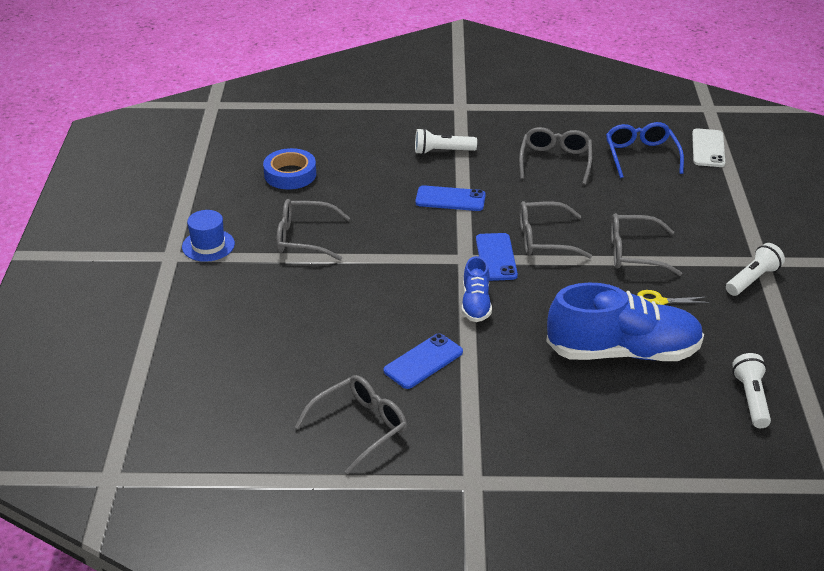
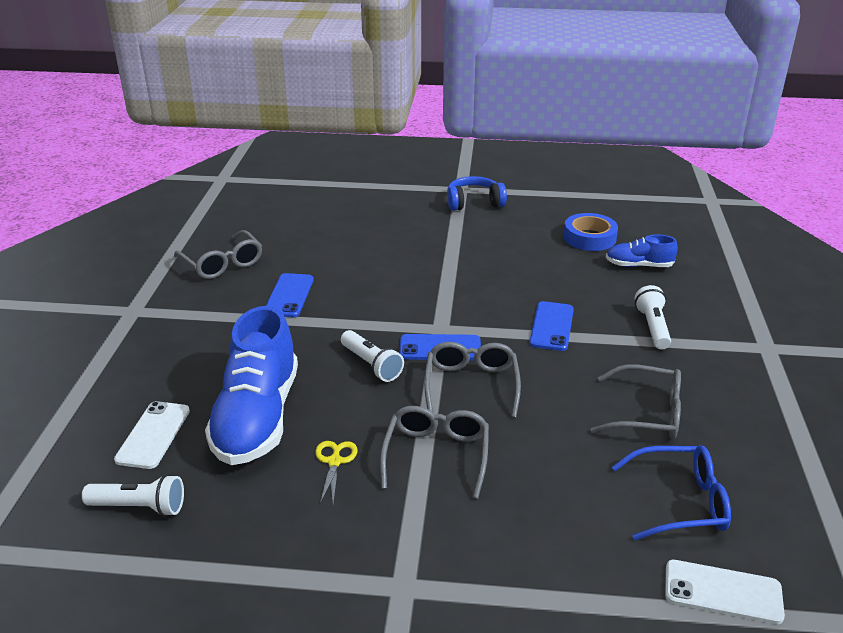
camera: 95 degrees right, 5 degrees down
blue hat [182,210,235,262] -> blue headphones [447,176,507,211]
grey glasses [276,199,350,261] -> none
blue phone [384,334,463,389] -> blue phone turned 45 degrees clockwise [266,273,314,317]
blue shoe [462,256,492,322] -> blue shoe moved to [606,235,678,267]
white flashlight [726,243,785,296] -> white flashlight moved to [341,330,404,382]
none -> white phone [114,401,190,469]

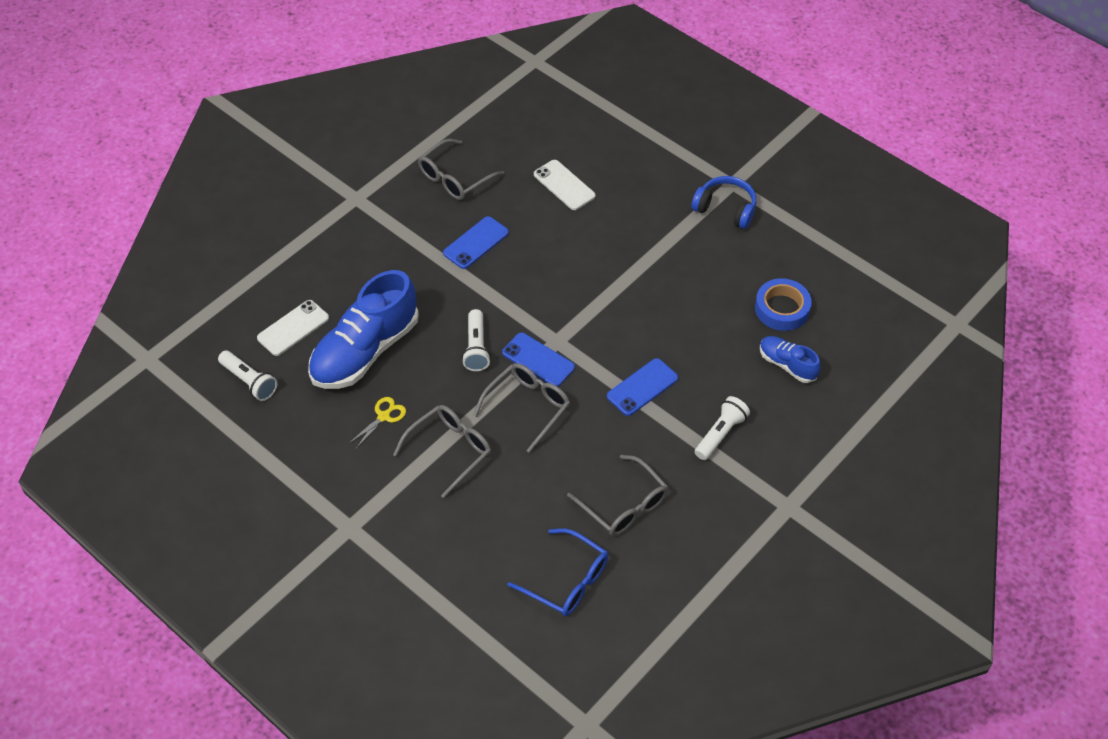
camera: 35 degrees right, 20 degrees up
grey glasses [174,230,262,279] -> grey glasses turned 45 degrees clockwise [418,139,504,200]
white phone [665,560,785,624] -> white phone moved to [534,160,595,210]

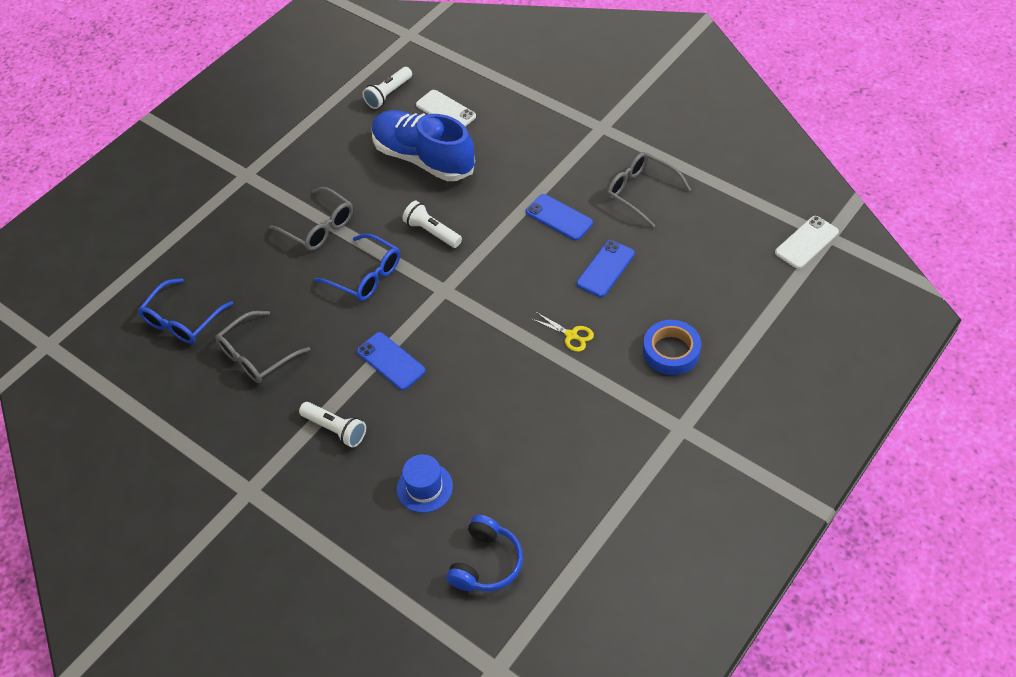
camera: 90 degrees right, 0 degrees up
yellow scissors [348,397,406,449] -> yellow scissors moved to [532,312,594,352]
white flashlight [462,309,491,371] -> white flashlight turned 45 degrees clockwise [402,201,462,248]
grey glasses [473,363,570,453] -> blue glasses [314,233,400,301]
blue phone [502,333,575,387] -> blue phone moved to [576,240,635,297]
white phone [534,160,595,210] -> white phone moved to [775,216,839,269]
blue headphones [691,176,756,229] -> blue headphones moved to [446,515,523,591]
blue tape [755,278,812,331] -> blue tape moved to [643,320,701,375]
blue shoe [760,336,821,383] -> blue hat [397,454,453,513]

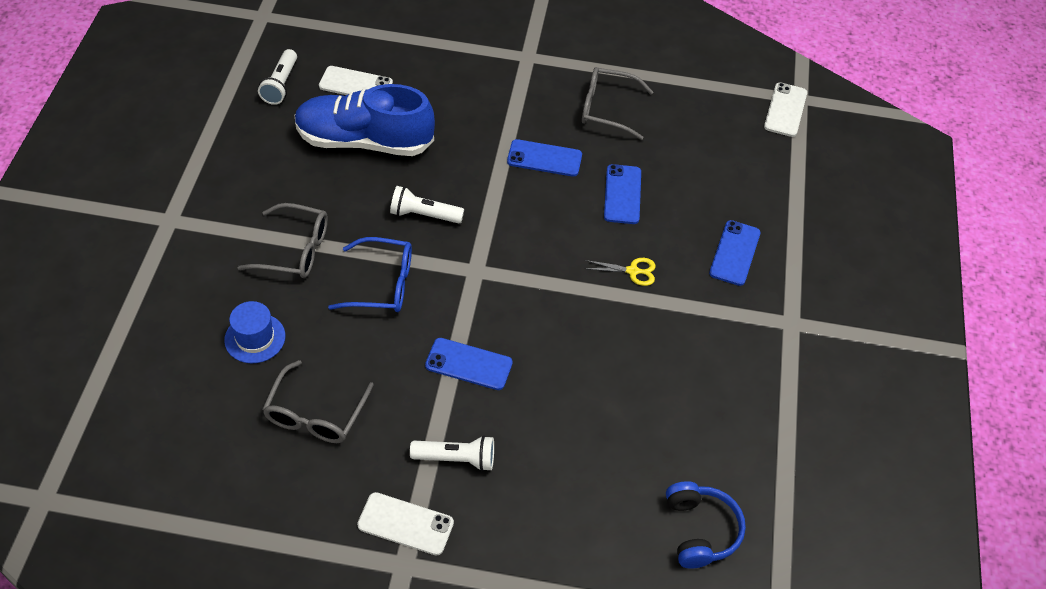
camera: 35 degrees left, 0 degrees up
blue glasses [138,278,233,344] -> none
blue hat [397,454,453,513] -> blue hat moved to [224,301,285,363]
blue tape [643,320,701,375] -> blue phone [709,220,761,286]
none -> white phone [357,492,454,555]

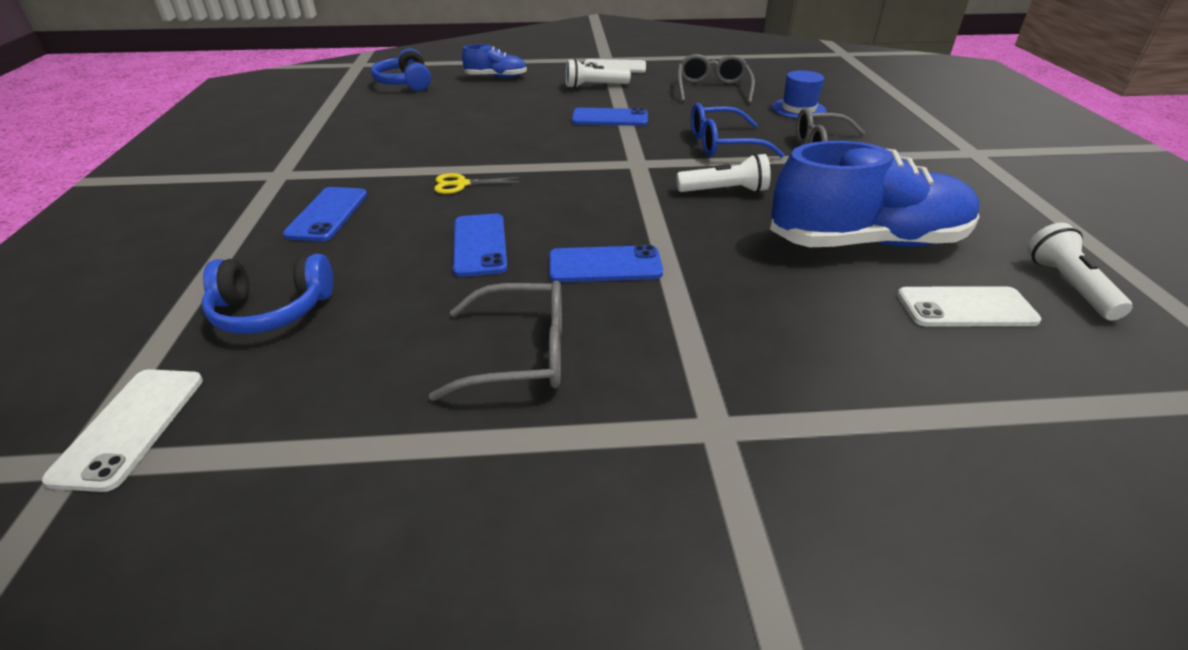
camera: 170 degrees right, 15 degrees down
none -> blue headphones [202,254,333,334]
none -> blue shoe [462,44,527,78]

